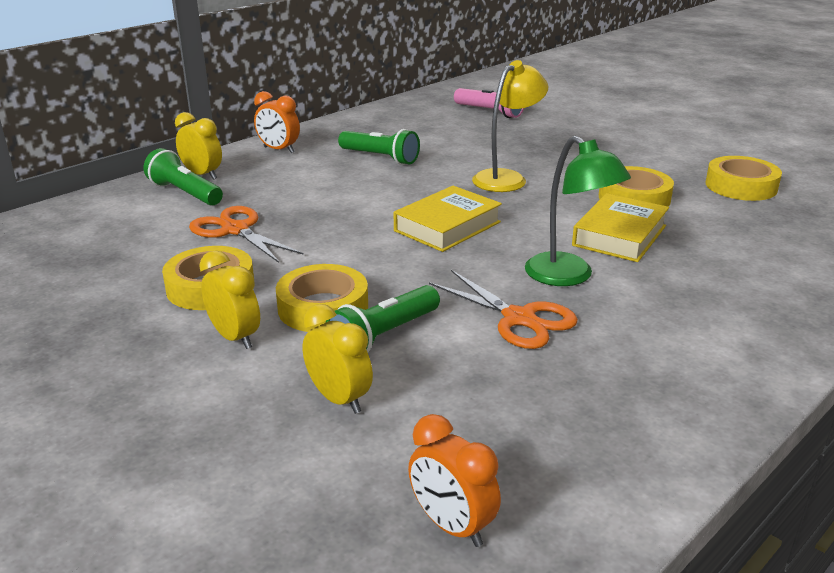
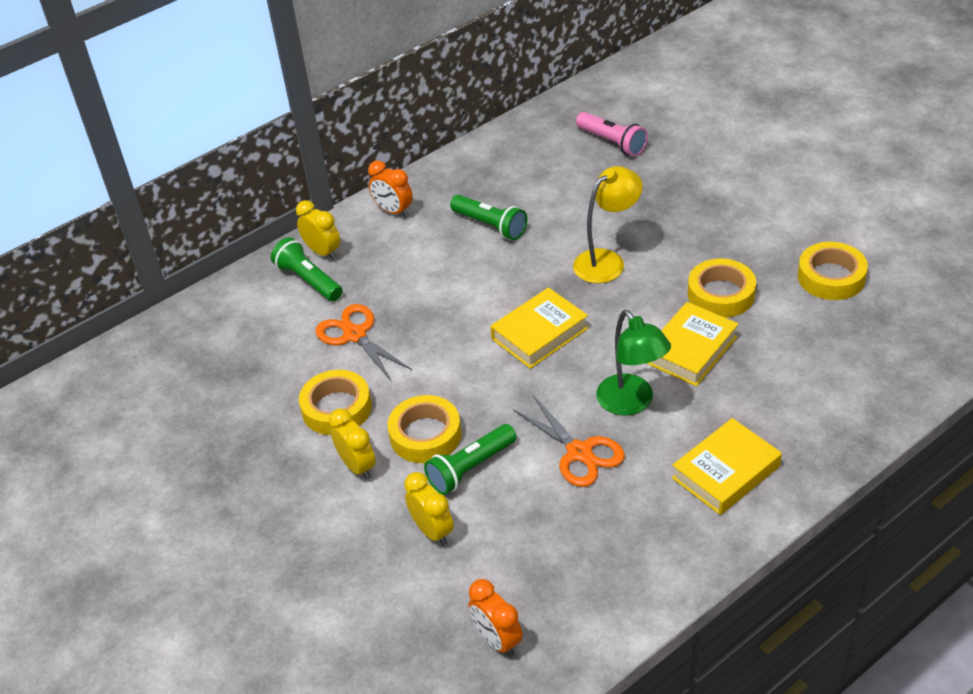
camera: 10 degrees right, 15 degrees up
none -> yellow book [672,418,782,515]

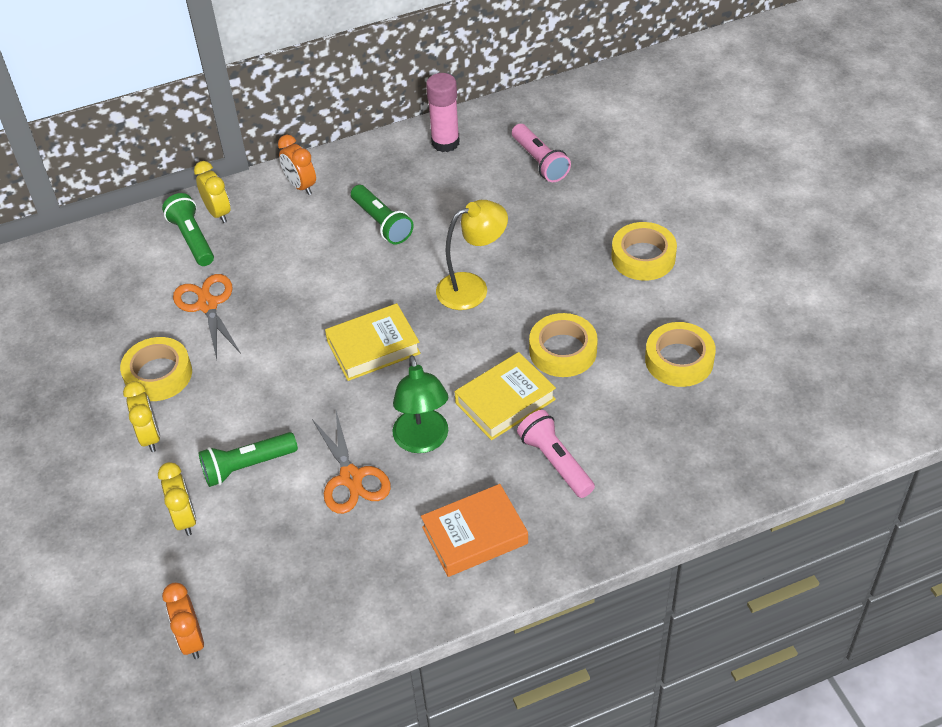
camera: 15 degrees right, 5 degrees up
yellow tape [388,395,462,463] -> yellow tape moved to [611,222,677,281]
yellow book [672,418,782,515] -> orange book [421,484,528,577]
none -> pink glue stick [426,73,460,152]
none -> pink flashlight [517,410,595,498]

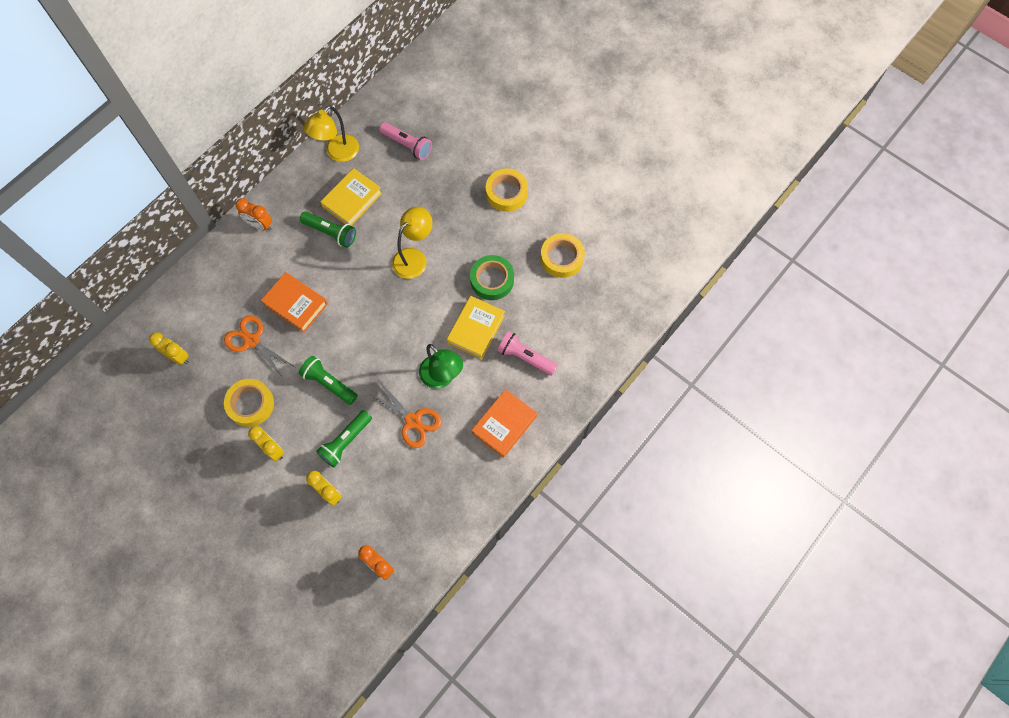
camera: 30 degrees left, 20 degrees up
green flashlight [162,193,214,266] -> green flashlight moved to [299,356,358,405]
yellow clock [194,161,230,223] -> yellow clock moved to [149,332,189,365]
yellow book [325,303,421,381] -> yellow book moved to [320,168,382,226]
pink glue stick [426,73,460,152] -> yellow lamp [304,105,359,162]
yellow tape [529,313,598,377] -> green tape [470,255,514,300]
none -> orange book [261,272,328,333]

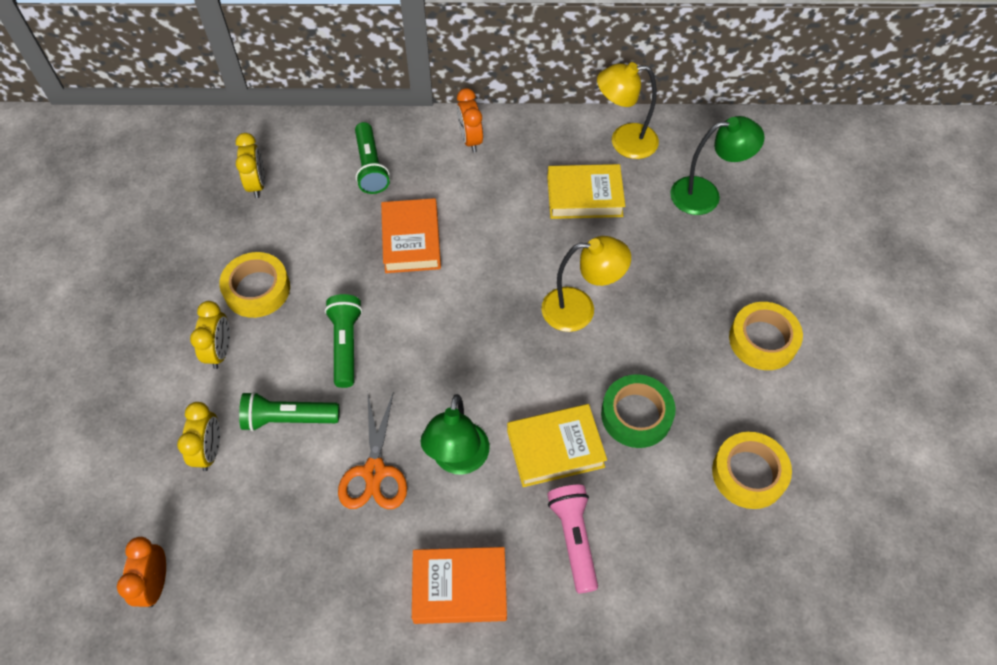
camera: 50 degrees right, 10 degrees down
orange scissors [224,315,295,378] -> none
green flashlight [300,212,356,248] -> green flashlight moved to [355,122,390,194]
pink flashlight [379,122,432,160] -> green lamp [670,116,765,215]

